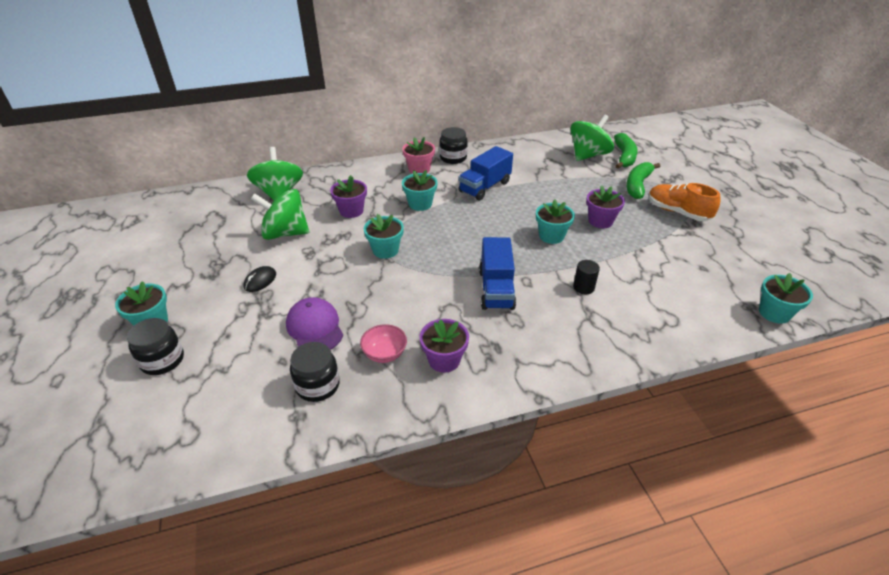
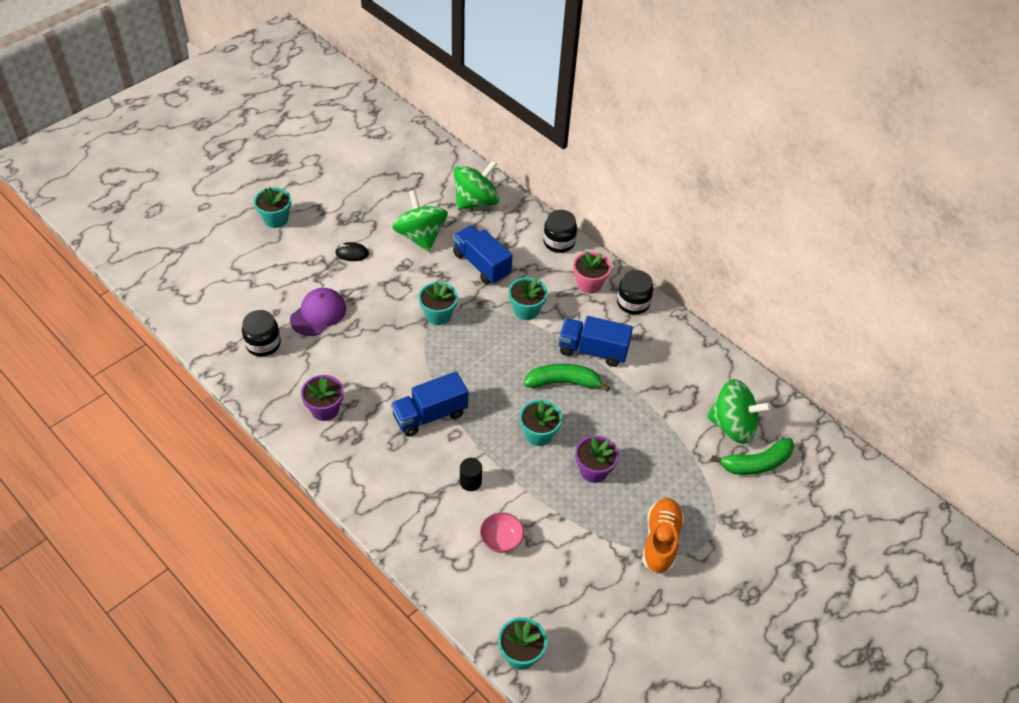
camera: 60 degrees right, 10 degrees up
black jar [127,318,184,375] -> black jar moved to [543,210,577,253]
purple flower pot [330,175,367,218] -> blue truck [453,225,512,284]
pink bowl [360,324,407,363] -> pink bowl moved to [480,512,524,553]
green banana [626,162,660,199] -> green banana moved to [524,364,610,391]

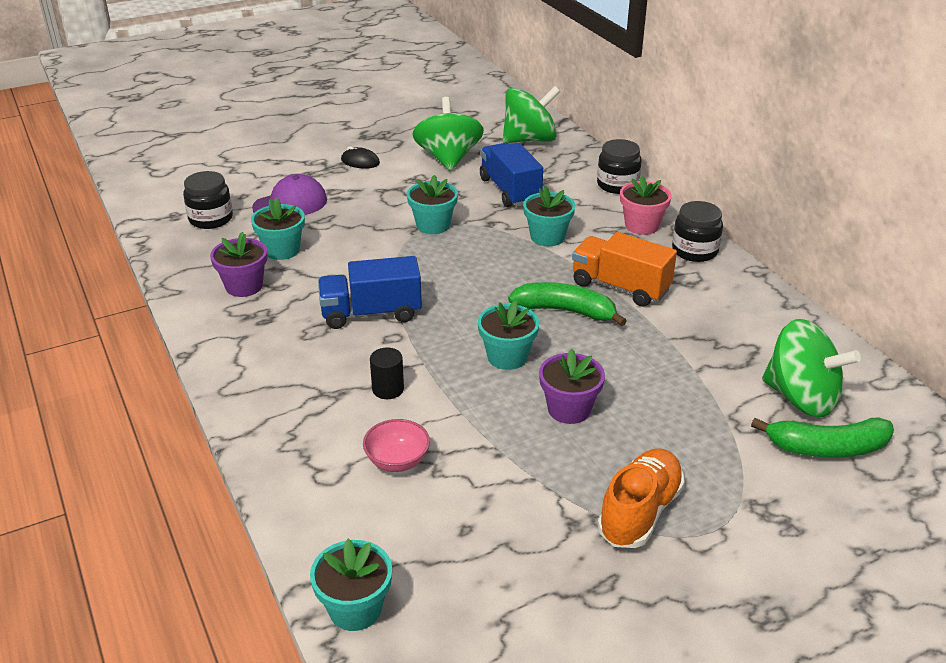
camera: 20 degrees right, 15 degrees down
turquoise flower pot [254,187,291,228] -> turquoise flower pot moved to [251,198,305,260]
blue truck [559,316,633,367] -> orange truck [572,232,677,307]

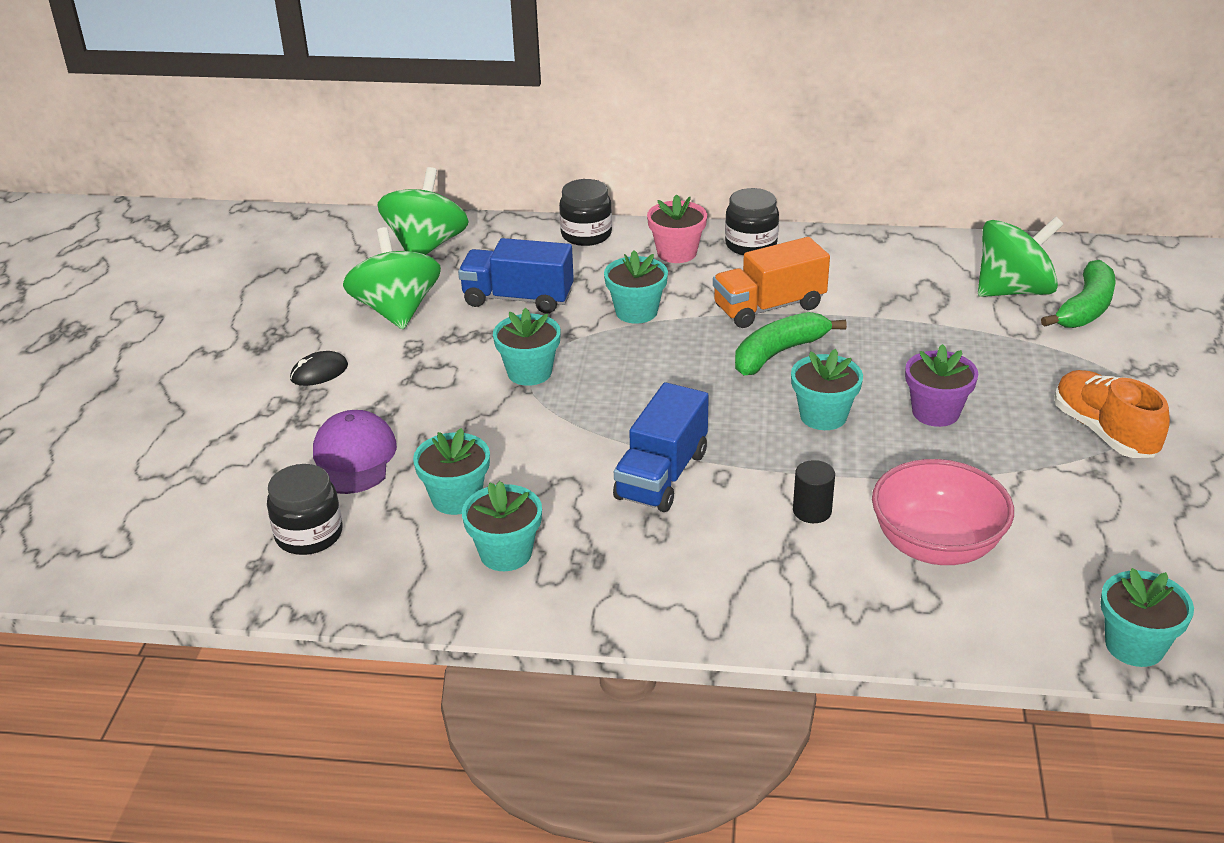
camera: 55 degrees left, 0 degrees up
purple flower pot [210,232,267,297] -> turquoise flower pot [462,481,542,571]
pink bowl [363,419,430,472] -> pink bowl [872,459,1014,565], size x1.78
green spinning top [413,97,484,171] -> green spinning top turned 45 degrees clockwise [343,227,441,329]

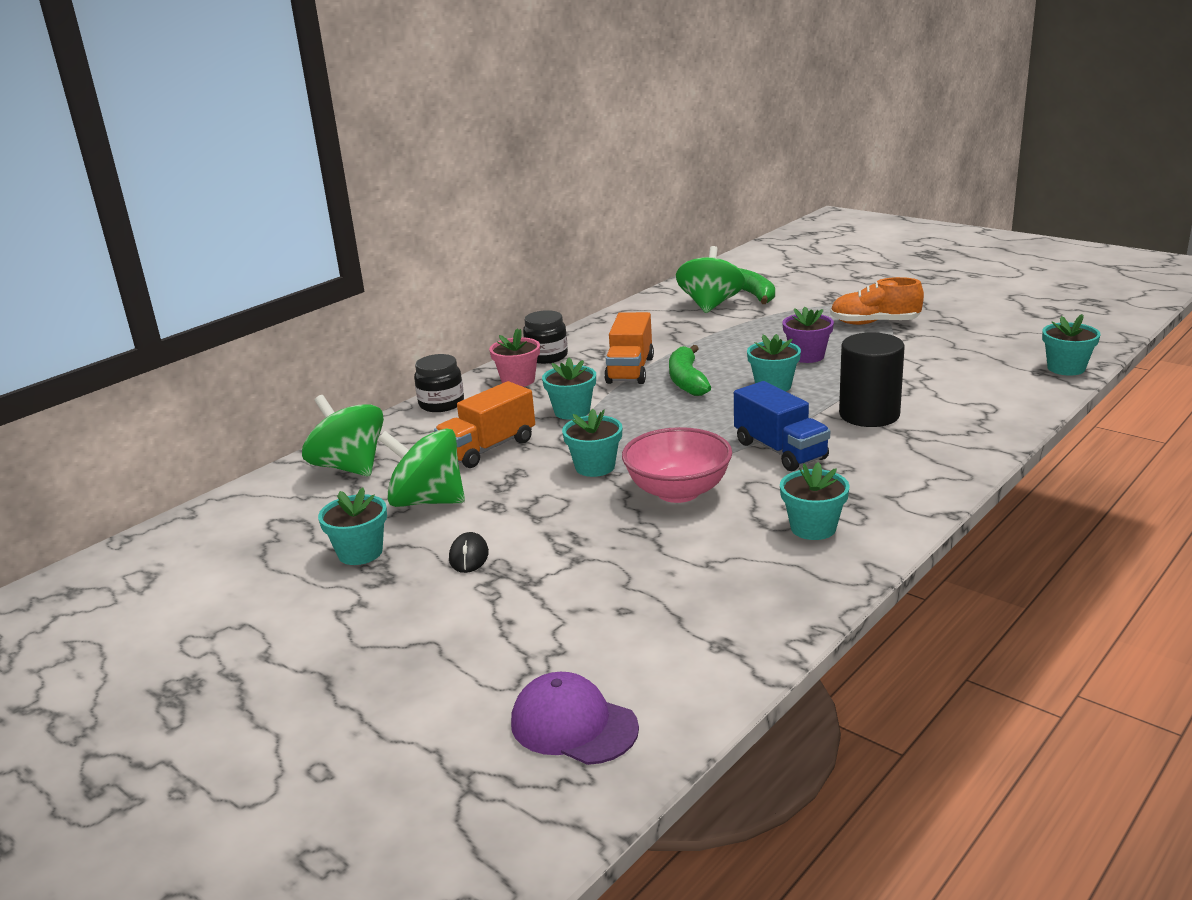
camera: 55 degrees left, 10 degrees down
black jar [267,464,343,555] -> none
purple cap [313,410,397,494] -> purple cap moved to [511,672,639,765]
turquoise flower pot [413,428,490,515] -> turquoise flower pot moved to [318,488,387,565]
blue truck [458,238,574,314] -> orange truck [434,381,535,468]
black cylinder [793,460,835,523] -> black cylinder [839,332,905,427], size x2.07
pink bowl [872,459,1014,565] -> pink bowl moved to [622,427,732,503]

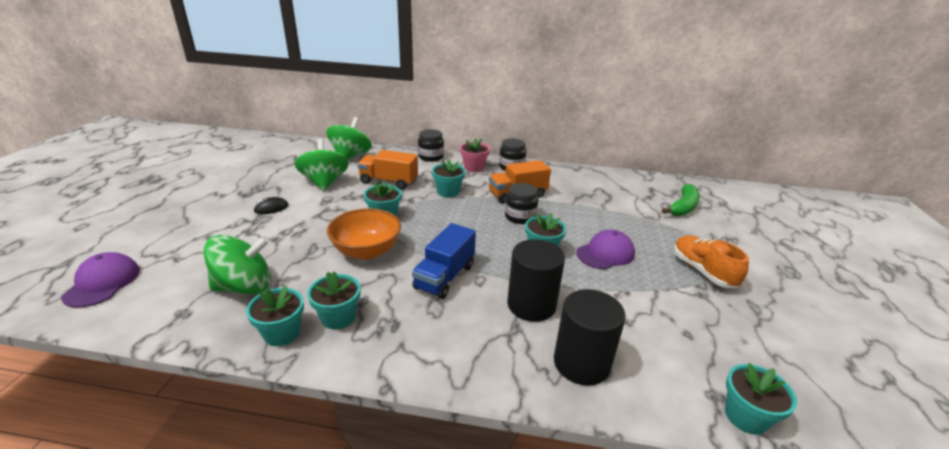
camera: 55 degrees right, 5 degrees up
turquoise flower pot [318,488,387,565] -> turquoise flower pot moved to [246,286,304,346]
pink bowl [622,427,732,503] -> orange bowl [327,208,401,260]
green banana [669,345,711,396] -> black jar [505,183,538,224]
green spinning top [676,246,745,313] -> green spinning top moved to [204,235,271,294]
purple flower pot [782,307,834,363] -> purple cap [576,230,635,269]
none -> black cylinder [554,289,626,386]

